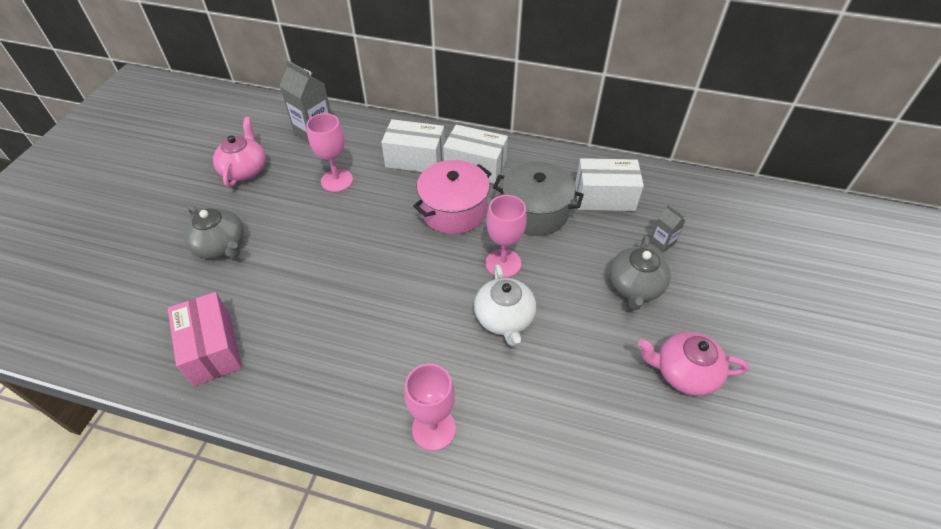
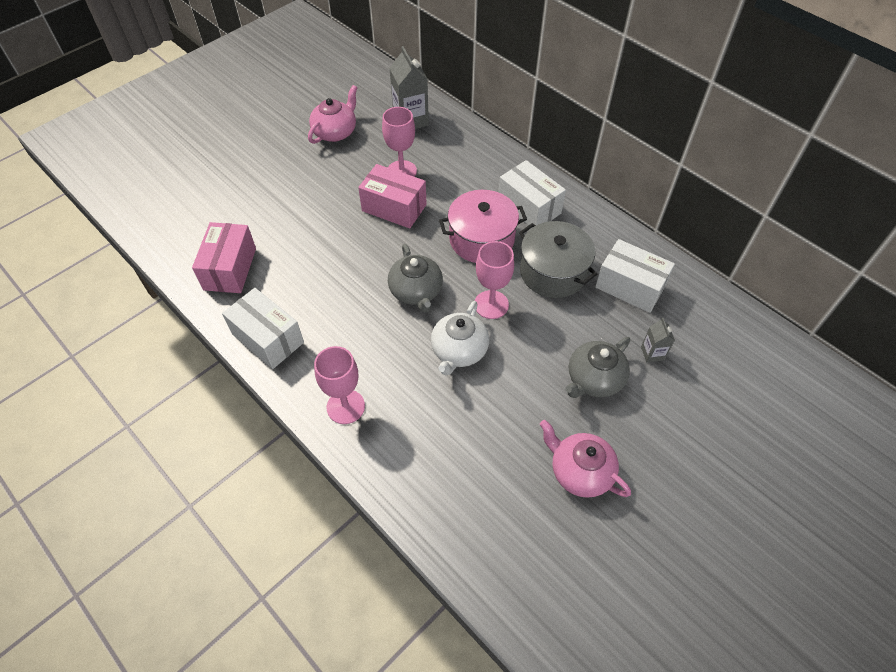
camera: 30 degrees right, 5 degrees up
grey teapot [184,205,244,259] -> grey teapot moved to [388,244,443,313]
white box [381,119,445,172] -> white box moved to [222,288,304,369]
none -> pink box [358,164,427,229]

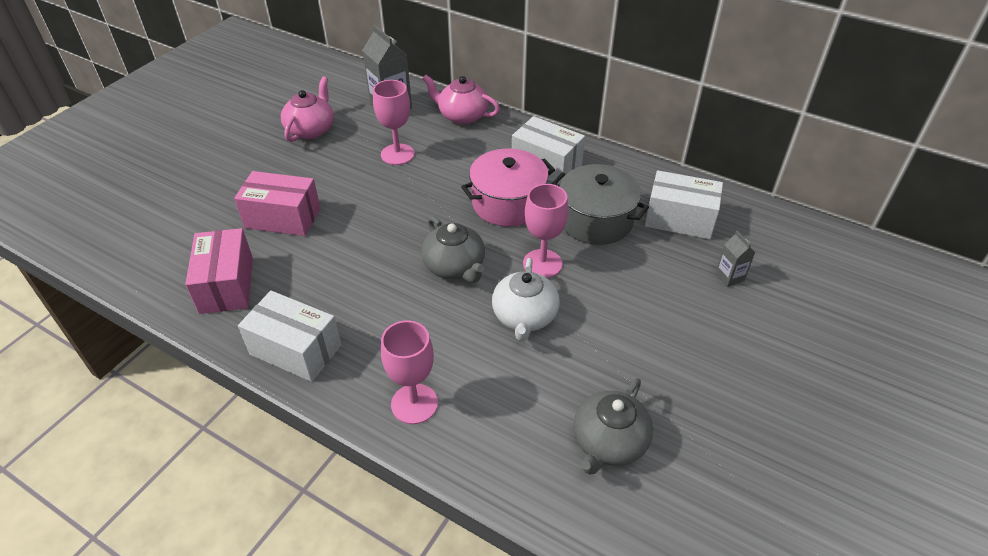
camera: 15 degrees left, 10 degrees down
pink box [358,164,427,229] -> pink box moved to [234,171,321,236]
pink teapot [540,420,631,498] -> pink teapot moved to [423,75,500,124]
grey teapot [565,337,630,398] -> grey teapot moved to [574,378,653,475]

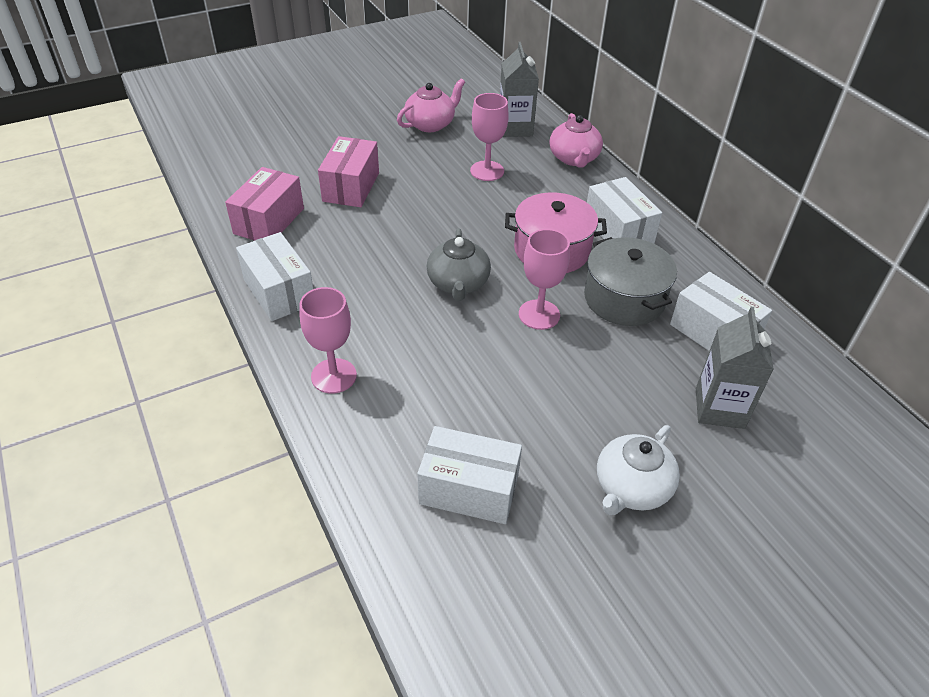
camera: 30 degrees right, 0 degrees up
pink box [234,171,321,236] -> pink box turned 60 degrees clockwise [318,136,379,207]
pink teapot [423,75,500,124] -> pink teapot turned 150 degrees counterclockwise [550,113,603,168]
white teapot [492,258,560,342] -> white teapot moved to [597,425,680,515]
grey teapot [574,378,653,475] -> white box [417,426,522,524]
grey carton [715,231,755,287] -> grey carton [696,307,774,429], size x1.90

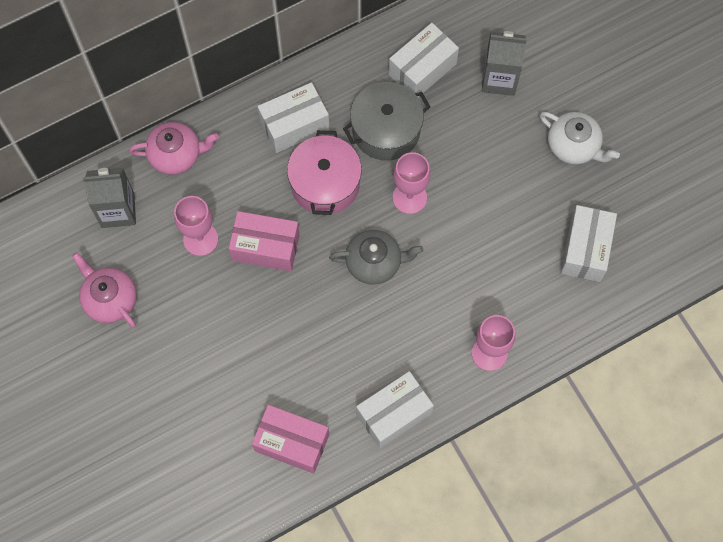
camera: 90 degrees left, 25 degrees up
pink box [318,136,379,207] -> pink box moved to [229,211,300,271]

